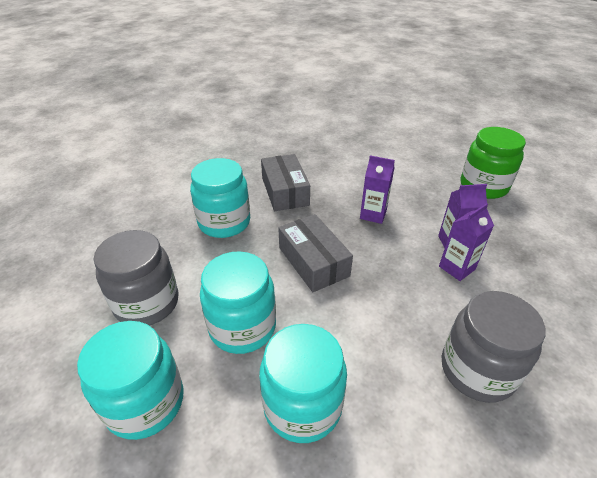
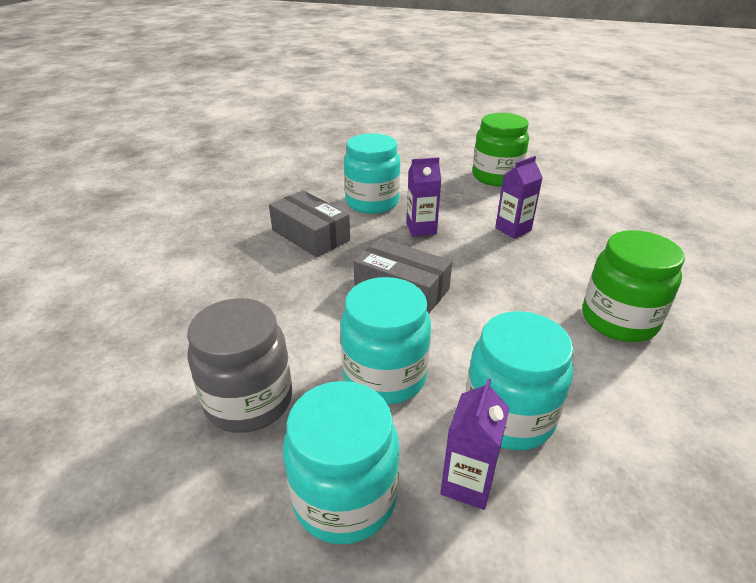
camera: 30 degrees left, 5 degrees down
turquoise jar [190,158,250,238] -> turquoise jar moved to [344,133,400,214]
purple carton [439,203,494,281] -> purple carton moved to [440,378,510,510]
grey jar [442,291,546,403] -> green jar [583,230,685,342]

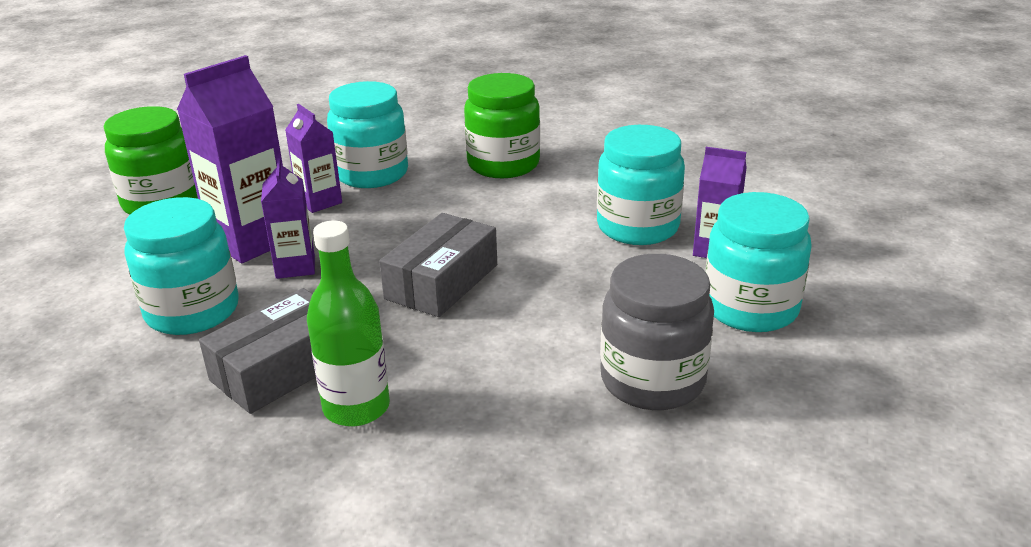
camera: 90 degrees left, 5 degrees down
turquoise jar [340,277,431,405] -> turquoise jar moved to [327,81,408,188]
none -> purple carton [177,55,283,263]
none -> green bottle [307,220,390,426]

